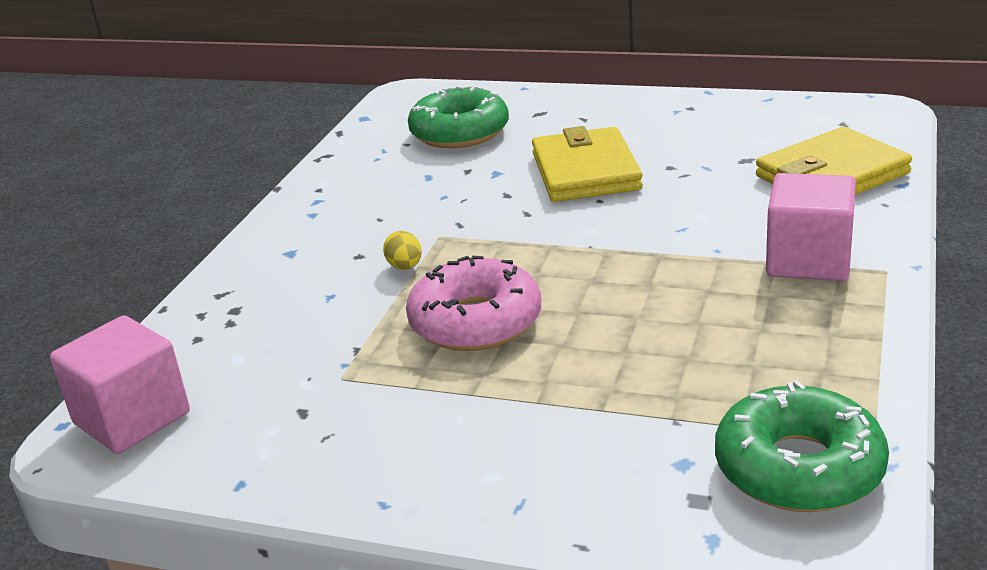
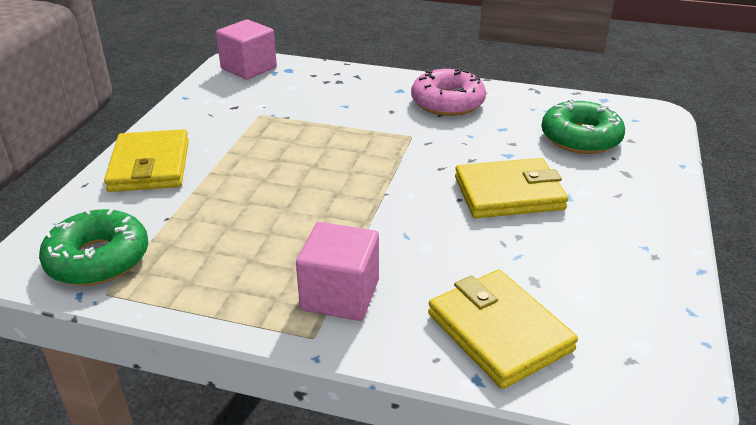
camera: 85 degrees right, 5 degrees up
yellow egg [383,231,422,270] -> none
pink donut [406,256,541,351] -> pink donut moved to [411,68,486,116]
none -> yellow wallet [104,129,189,192]

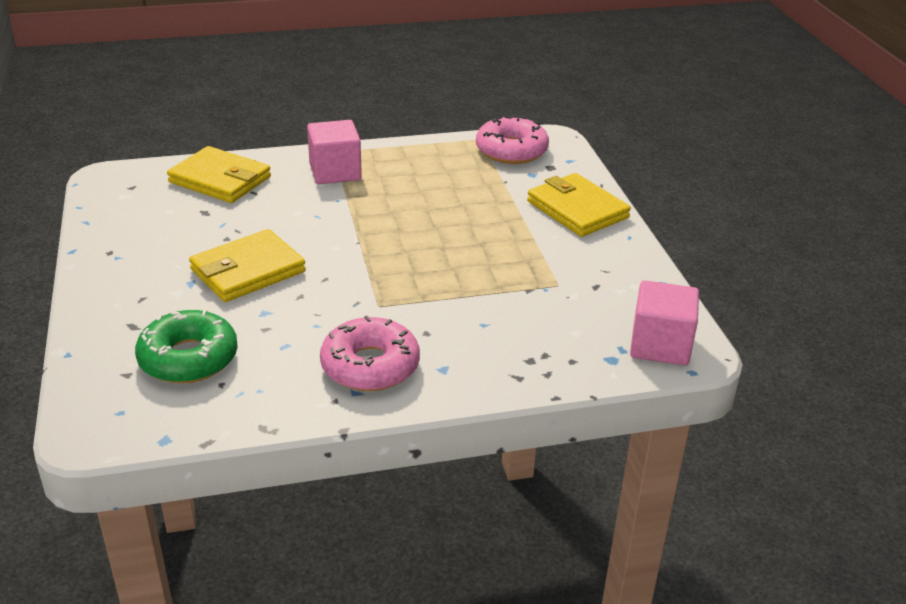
camera: 150 degrees right, 0 degrees up
green donut [39,209,148,286] -> pink donut [476,116,549,164]

